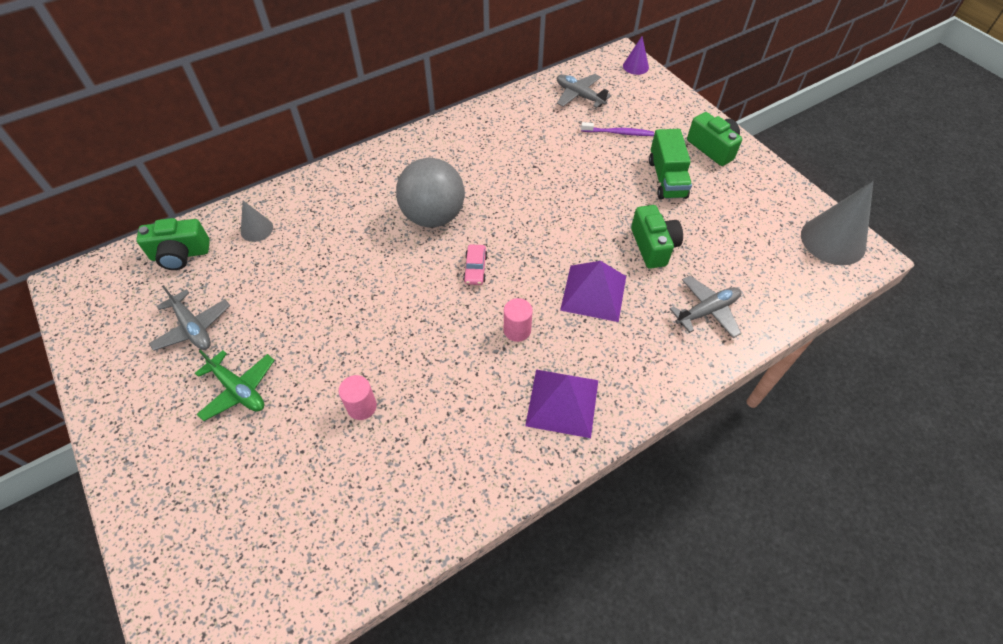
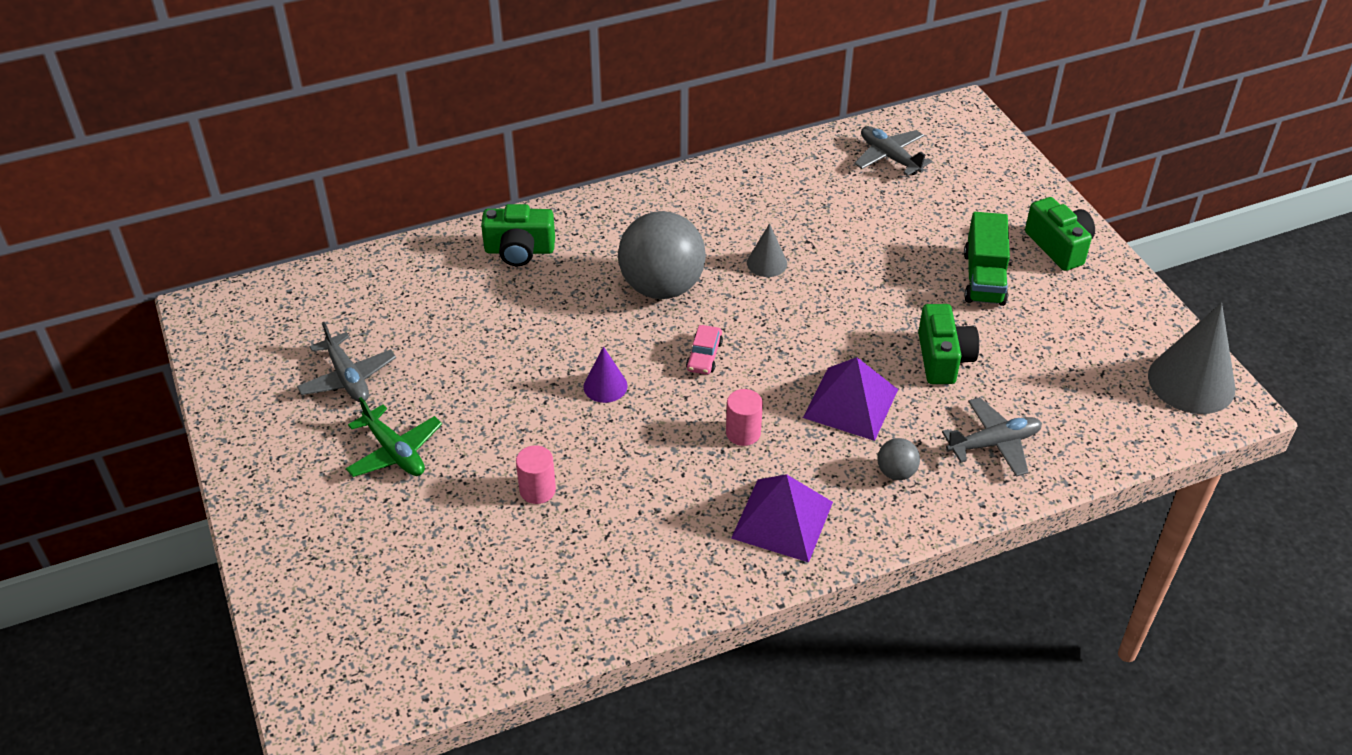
camera: 10 degrees right, 10 degrees down
green camera [136,218,210,270] -> green camera moved to [481,204,555,266]
grey cone [241,201,273,242] -> grey cone moved to [747,223,787,277]
purple toothbrush [581,122,654,136] -> none
purple cone [623,37,649,75] -> purple cone moved to [583,346,628,403]
none -> grey ball [877,438,920,480]

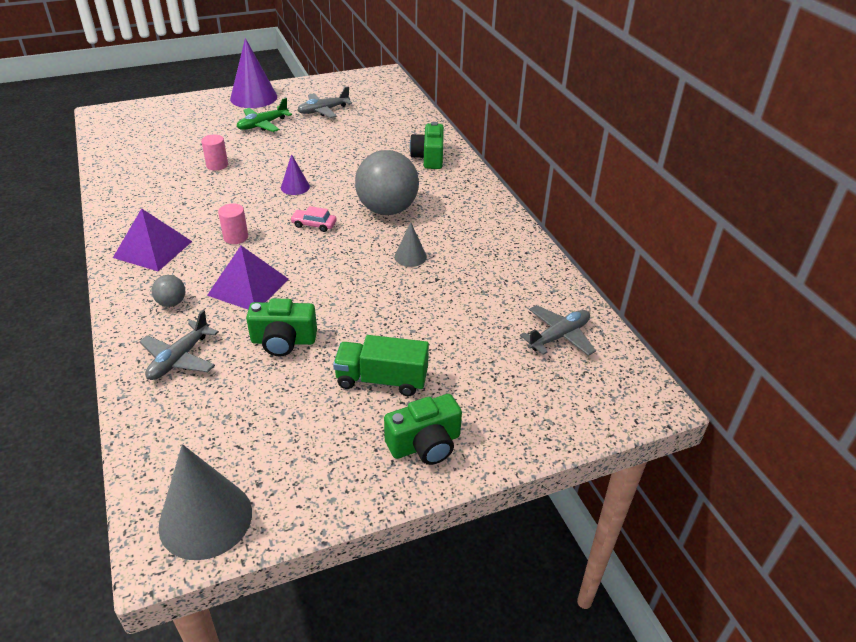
camera: 90 degrees right, 5 degrees down
grey plane [942,397,1042,477] -> grey plane turned 45 degrees clockwise [139,310,219,380]
none -> purple cone [230,38,277,108]

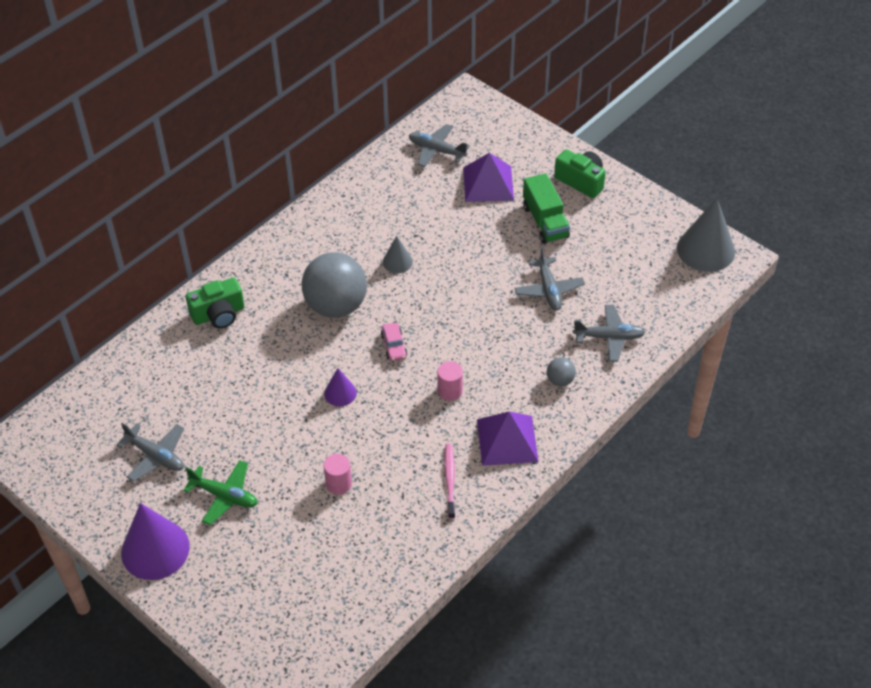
camera: 115 degrees left, 10 degrees up
purple pyramid [207,246,288,309] -> purple pyramid moved to [463,153,514,202]
green camera [246,298,317,357] -> grey plane [515,247,585,311]
none -> pink toothbrush [444,444,456,519]

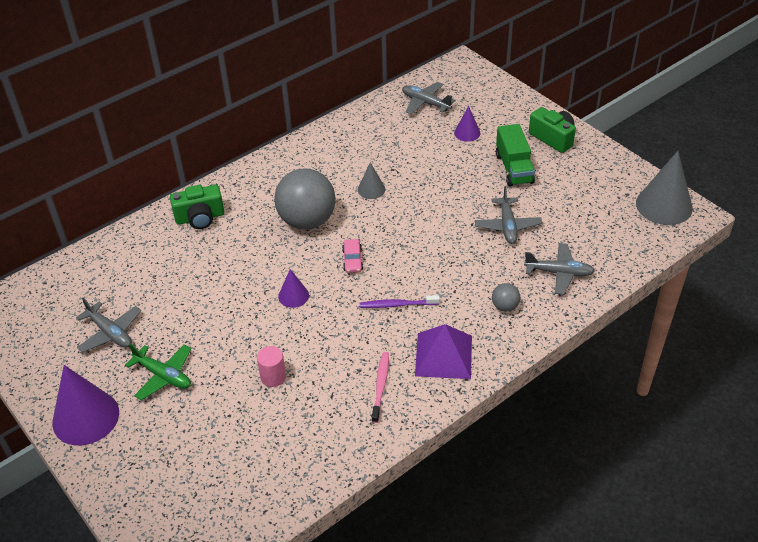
camera: 10 degrees right, 5 degrees down
pink cylinder [437,361,463,401] -> purple toothbrush [360,295,440,308]
purple pyramid [463,153,514,202] -> purple cone [454,106,481,142]

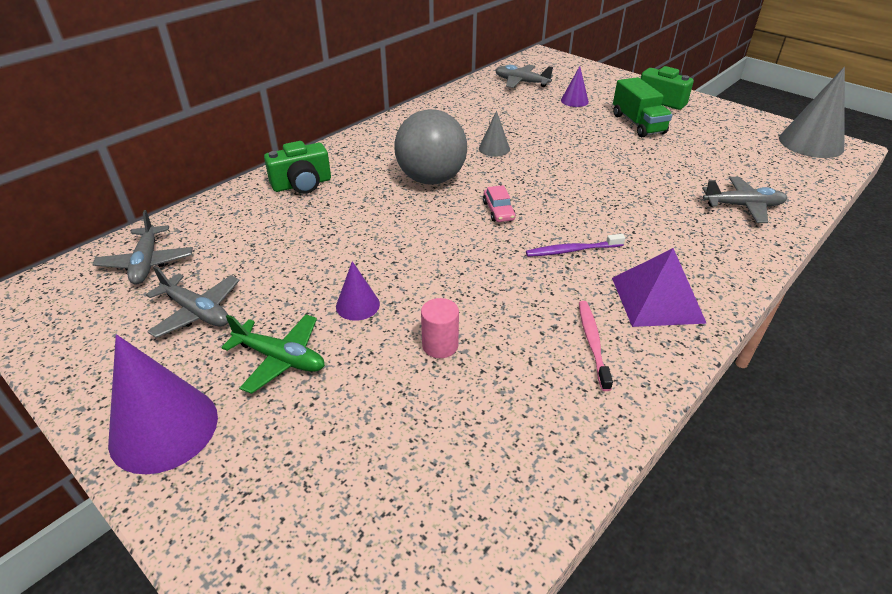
camera: 10 degrees left, 5 degrees down
purple cone [278,269,309,308] -> purple cone moved to [336,261,380,321]
grey plane [475,186,542,244] -> grey plane moved to [92,210,193,284]
grey ball [492,283,520,312] -> none

